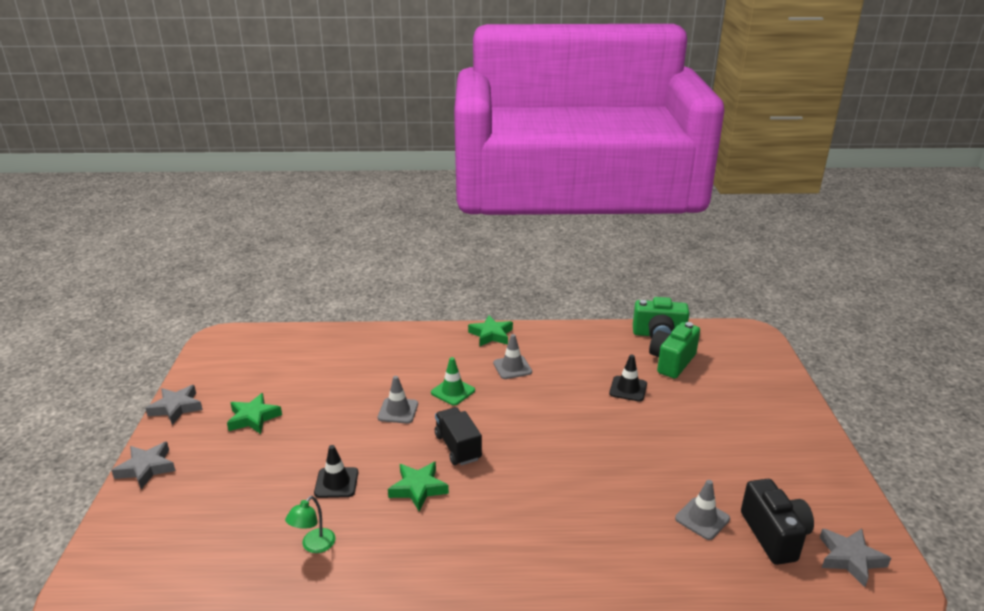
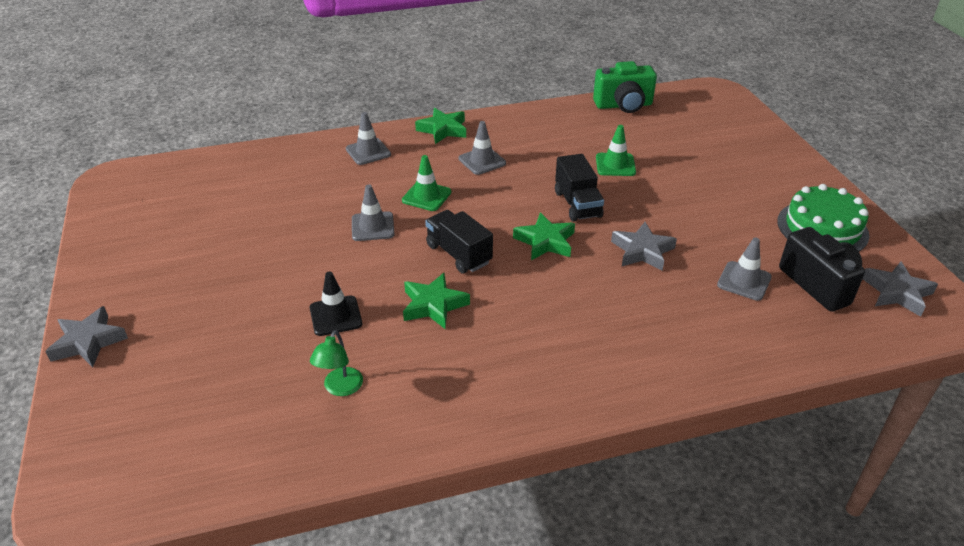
camera: 15 degrees left, 10 degrees up
grey star [145,385,203,425] -> grey star moved to [611,222,677,271]
green star [227,393,282,434] -> green star moved to [513,212,575,260]
black traffic cone [609,355,647,402] -> green traffic cone [596,125,636,176]
green camera [649,322,700,378] -> none
none -> grey traffic cone [346,112,391,165]
none -> black truck [555,154,604,222]
none -> green cake [777,184,869,251]

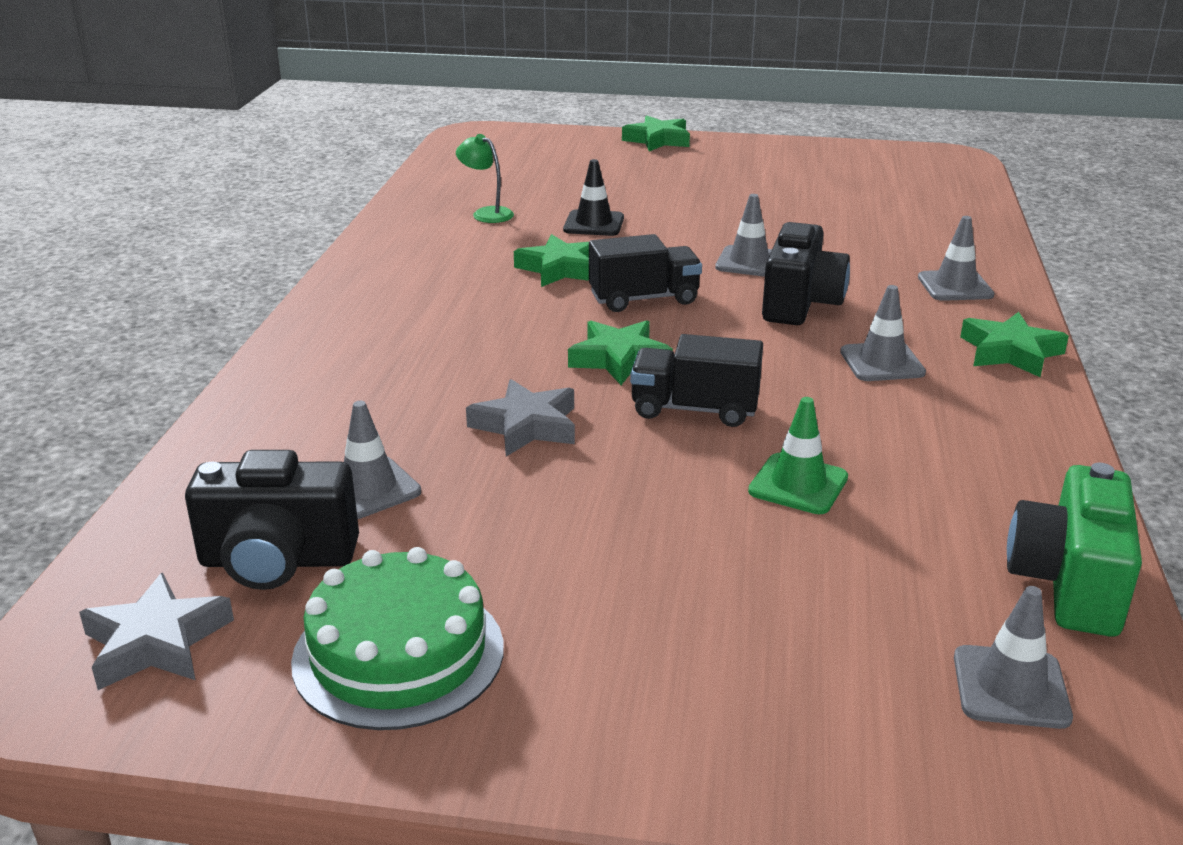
camera: 115 degrees right, 10 degrees down
grey star [45,306,128,367] -> green star [622,115,690,152]
green traffic cone [402,155,451,211] -> black camera [762,222,850,325]
none -> grey traffic cone [954,586,1073,729]

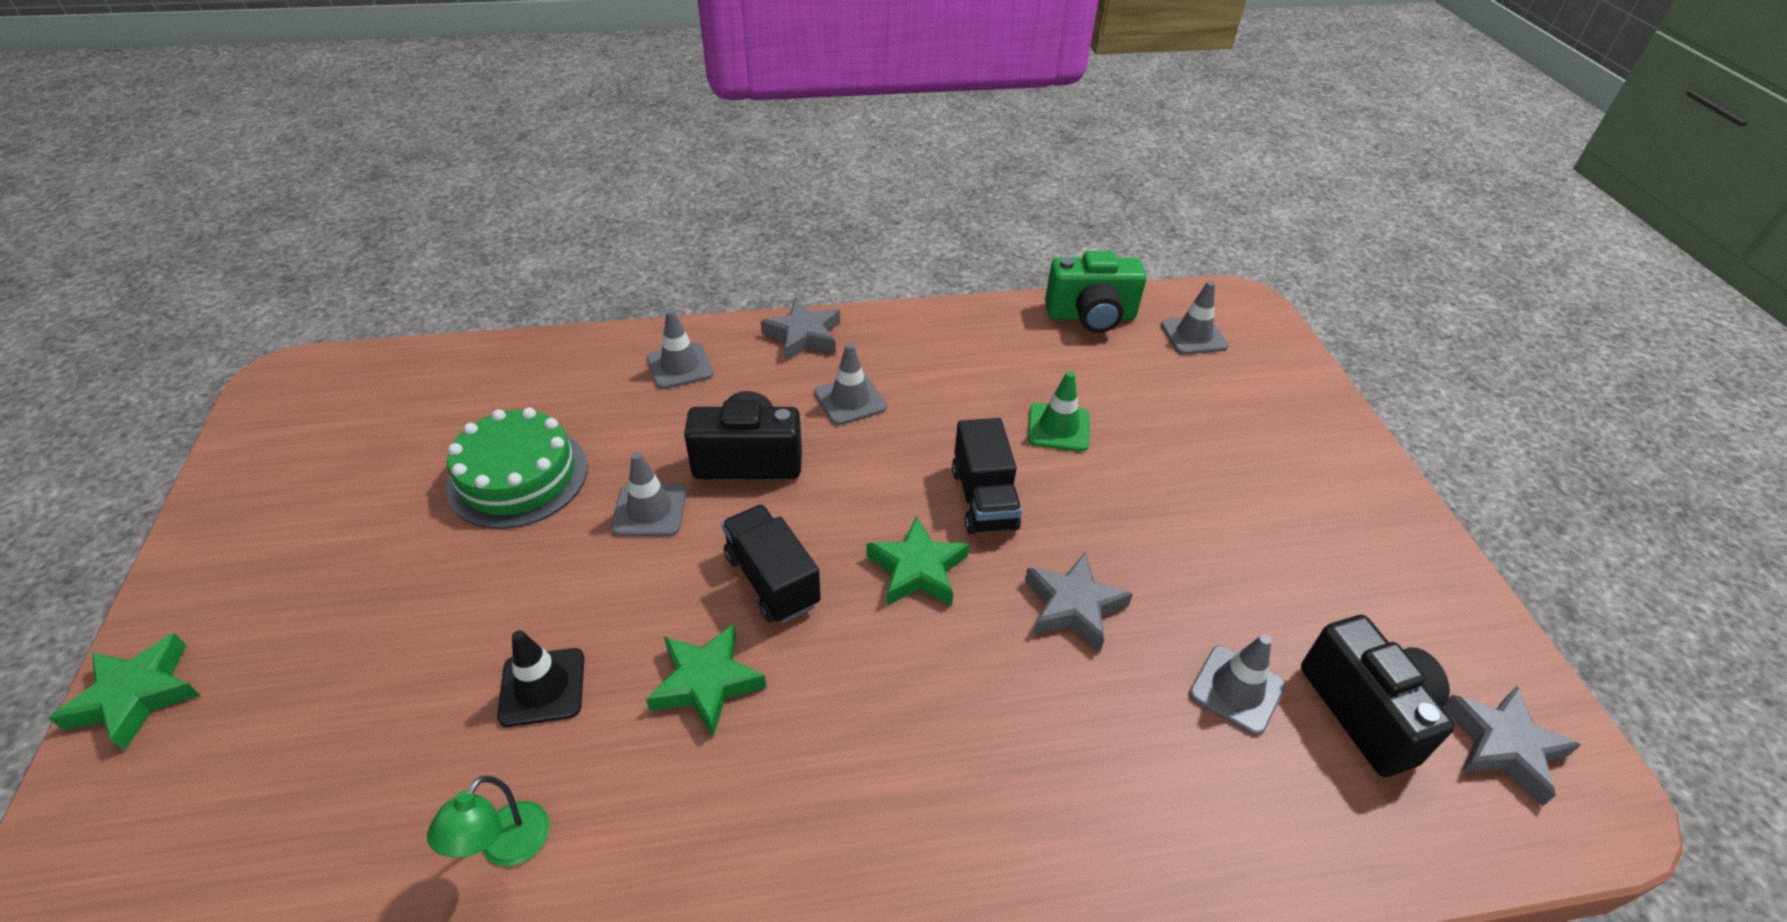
camera: 110 degrees left, 15 degrees up
green cake [291,547,504,730] -> green cake moved to [446,408,588,529]
green star [960,312,1069,377] -> grey star [761,299,840,361]

